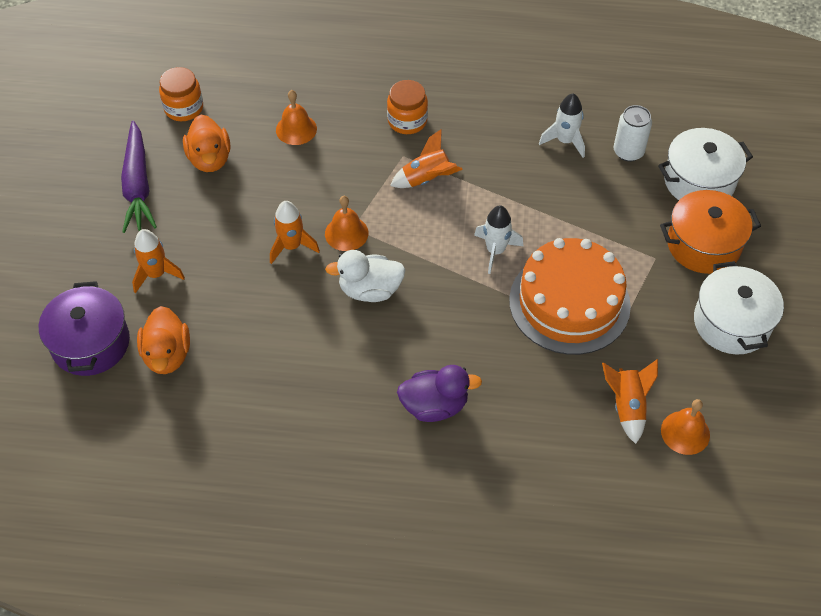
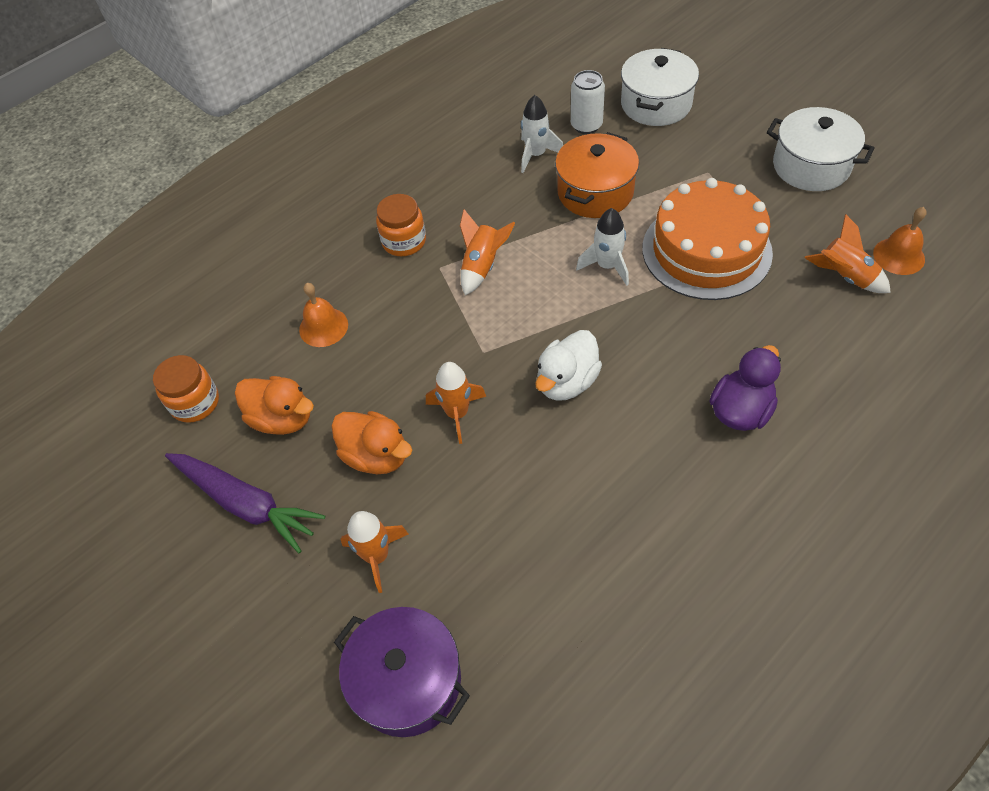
camera: 45 degrees left, 0 degrees up
orange duck [137,306,190,374] -> orange duck moved to [331,411,412,474]
orange bell [325,196,368,251] -> none
orange pot [660,190,761,274] -> orange pot moved to [555,132,639,218]

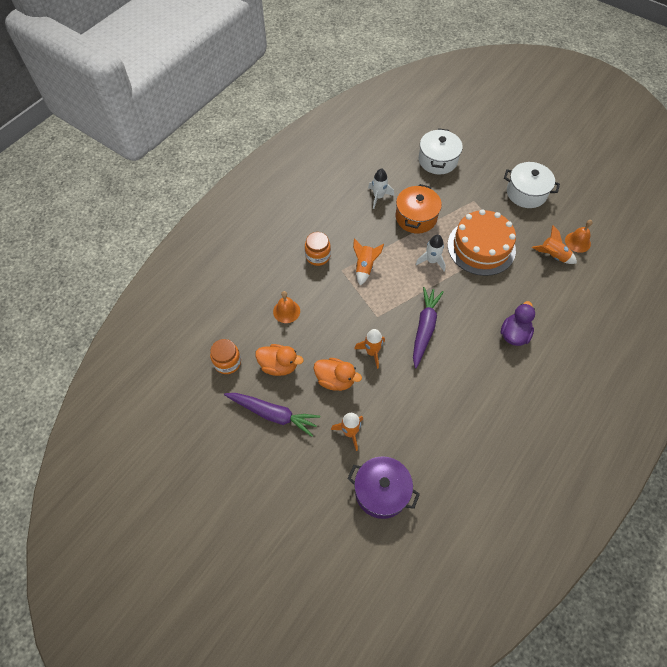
camera: 15 degrees left, 5 degrees up
white duck [535,330,602,401] -> purple carrot [413,287,444,369]
white can [571,70,605,134] -> none

